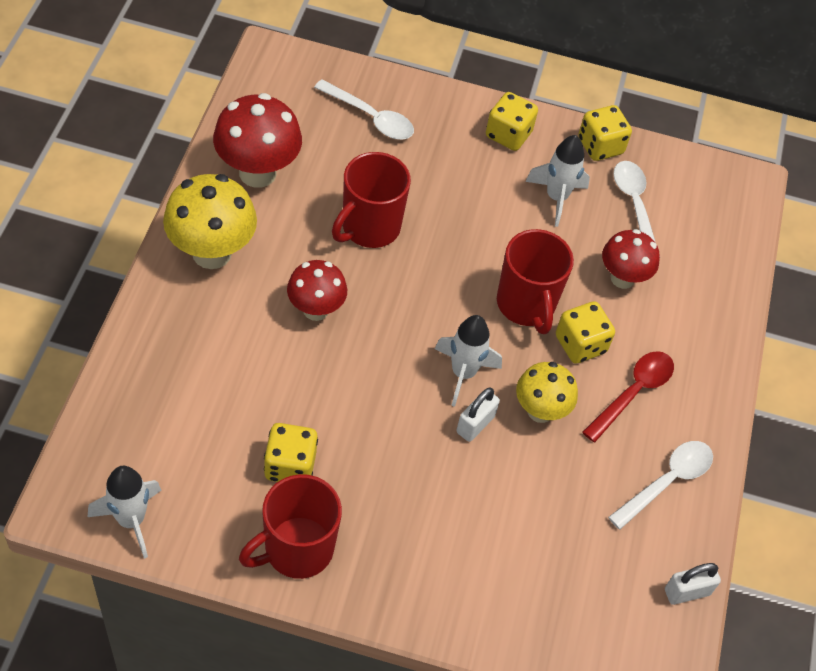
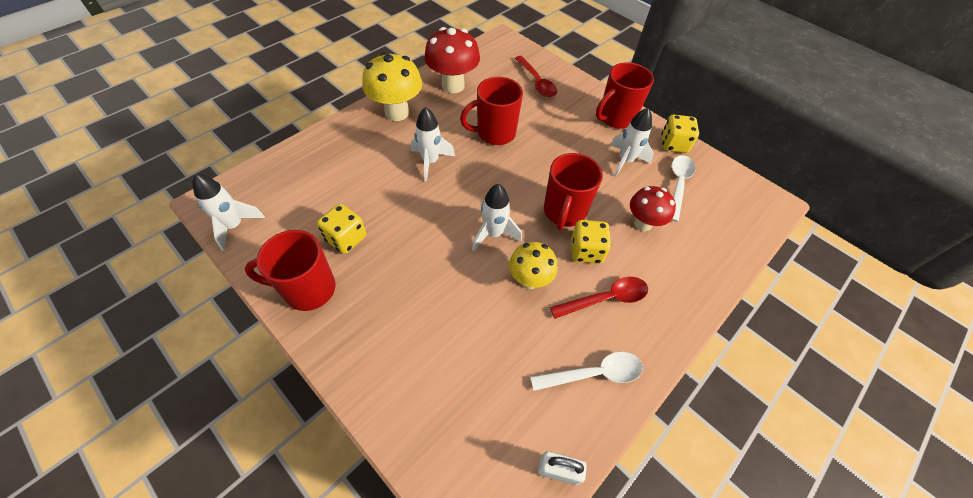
camera: 35 degrees right, 0 degrees up
red mushroom [287,260,347,321] -> white rocket [411,107,455,181]
white spoon [314,79,414,139] -> red spoon [515,56,557,97]
white padlock [456,388,500,442] -> none
yellow dice [486,92,538,151] -> red mug [596,62,654,129]

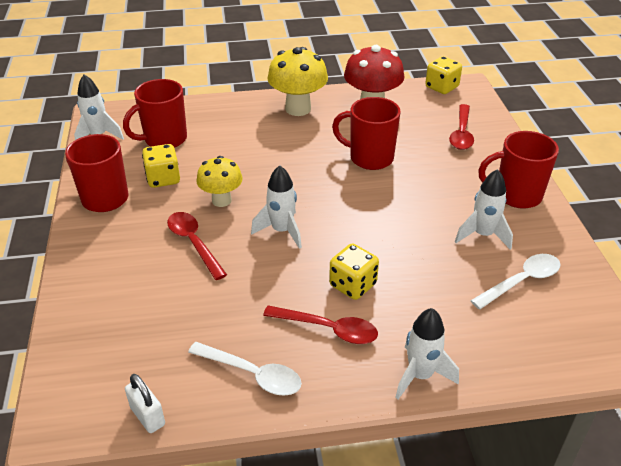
camera: 40 degrees right, 15 degrees down
white rocket [411,107,455,181] -> white rocket moved to [395,308,459,400]
yellow mushroom [509,242,558,289] -> yellow mushroom moved to [196,156,243,207]
red mug [544,153,603,230] -> red mug moved to [123,79,187,148]
red mushroom [630,186,676,231] -> none
yellow dice [661,115,699,153] -> yellow dice moved to [425,56,462,94]
none -> red spoon [167,212,227,280]

